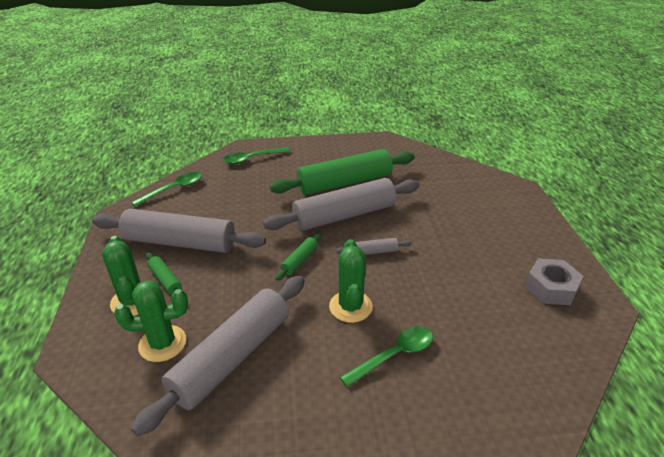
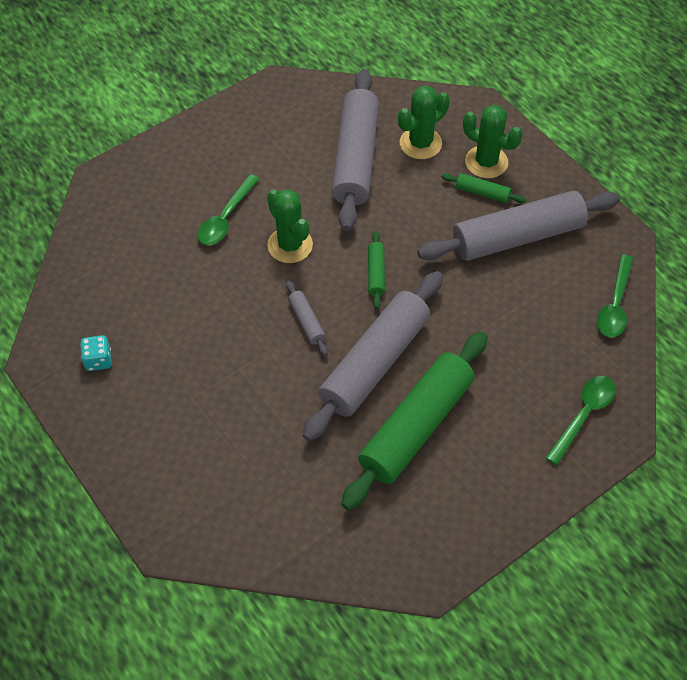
camera: 150 degrees right, 20 degrees up
grey rolling pin [336,238,412,255] -> grey rolling pin turned 75 degrees counterclockwise [286,281,328,356]
grey nut [525,258,583,305] -> turquoise dice [80,335,112,371]

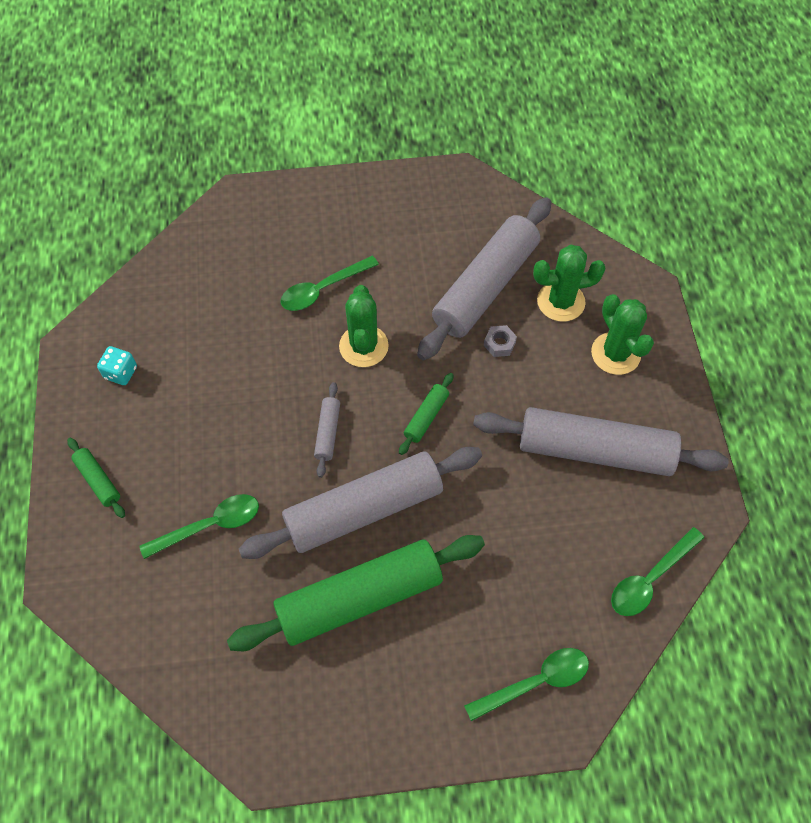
camera: 30 degrees right, 5 degrees up
green rolling pin [441,173,527,203] -> green rolling pin moved to [67,438,125,518]
none -> green spoon [139,494,259,559]
none -> grey nut [484,325,517,357]

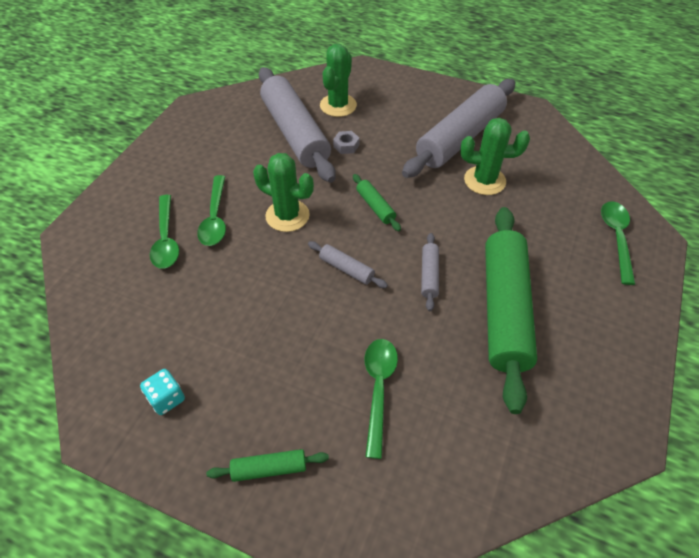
camera: 60 degrees left, 10 degrees down
grey rolling pin [239,447,482,559] -> grey rolling pin [421,233,439,311], size x0.42
green cactus [591,294,654,375] -> green cactus moved to [460,118,530,195]
green spoon [611,527,704,616] -> green spoon moved to [150,195,179,269]

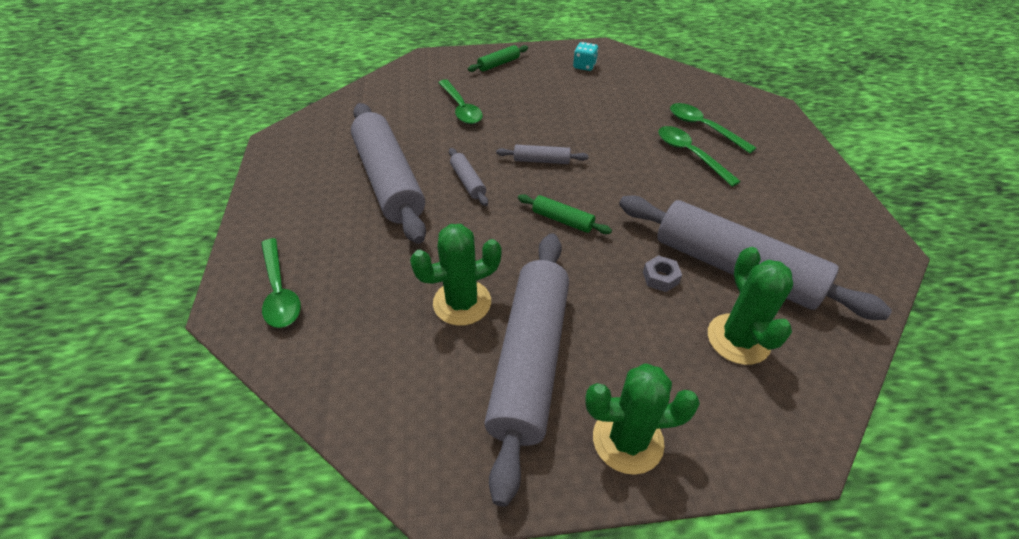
camera: 150 degrees right, 5 degrees down
green cactus [253,153,314,232] -> green cactus moved to [585,363,700,475]
green rolling pin [485,207,537,414] -> grey rolling pin [351,103,426,244]

